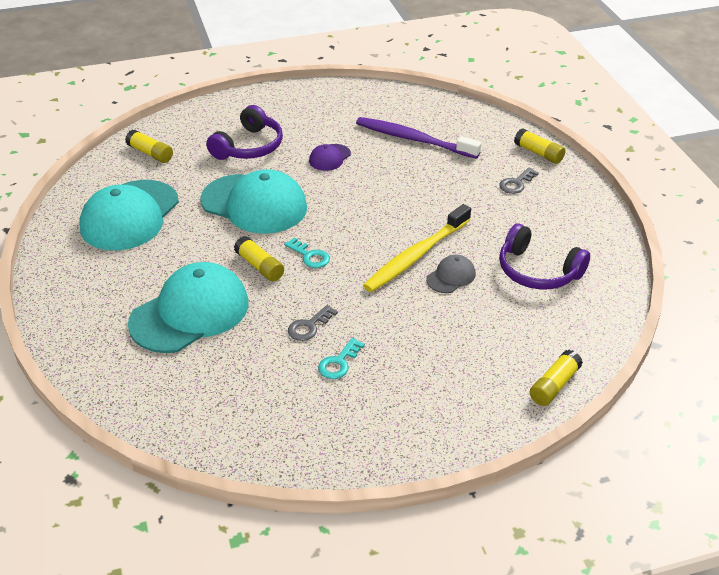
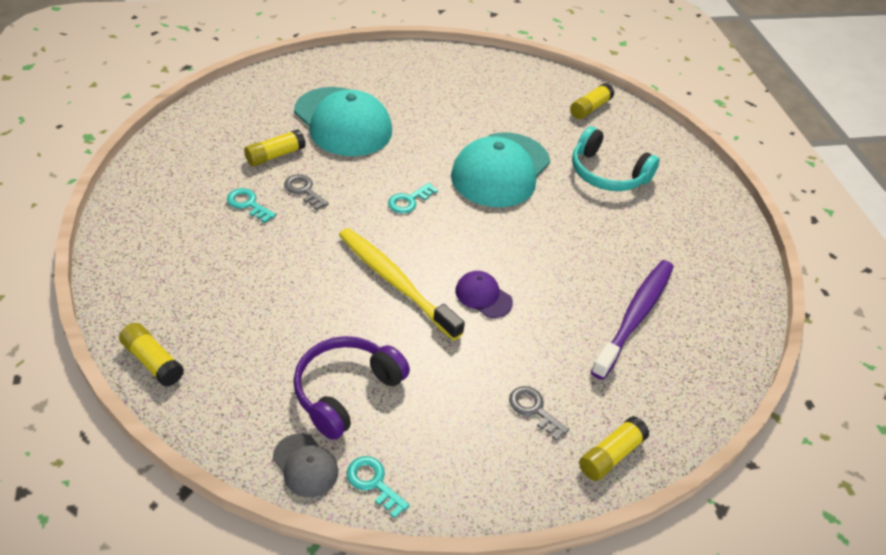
camera: 90 degrees right, 5 degrees up
turquoise cap [80,180,179,250] -> none
purple headphones [206,105,283,160] -> turquoise headphones [572,126,660,191]
yellow glue stick [234,236,284,281] -> yellow glue stick moved to [244,129,306,166]
purple cap [309,144,351,171] -> purple cap moved to [455,271,513,318]
grey cap [426,255,476,293] -> grey cap moved to [273,433,338,497]
none -> turquoise key [347,456,410,519]

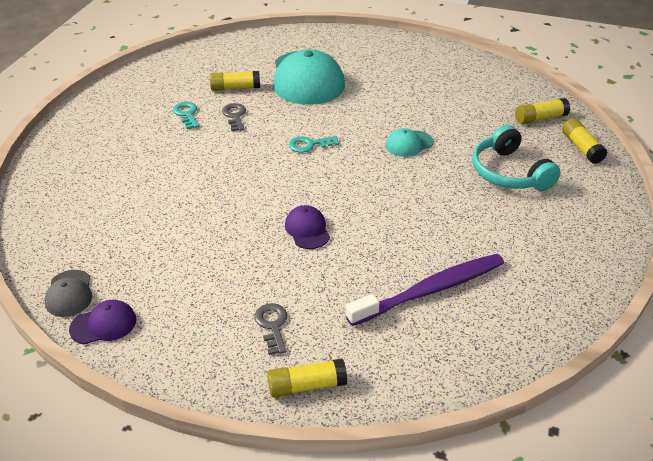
camera: 35 degrees right, 5 degrees down
yellow glue stick [119,323,184,387] -> yellow glue stick moved to [562,118,608,164]
purple headphones [293,336,410,440] -> none
yellow toothbrush [339,228,465,341] -> none
turquoise key [347,456,410,519] -> purple cap [69,300,136,344]
turquoise cap [451,133,550,207] -> turquoise cap [385,128,433,157], size x0.45

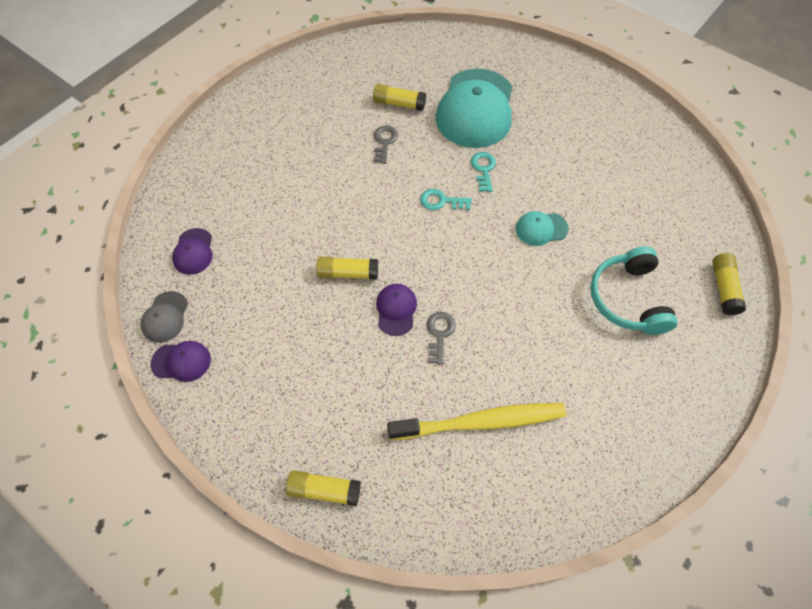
camera: 20 degrees right, 20 degrees up
turquoise key [173,102,199,129] -> turquoise key moved to [471,152,496,192]
grey key [254,303,287,355] -> grey key moved to [427,312,456,365]
purple toothbrush [346,254,504,326] -> yellow toothbrush [387,403,566,440]
yellow glue stick [515,98,570,124] -> yellow glue stick moved to [316,257,378,280]
none -> purple cap [172,228,212,275]

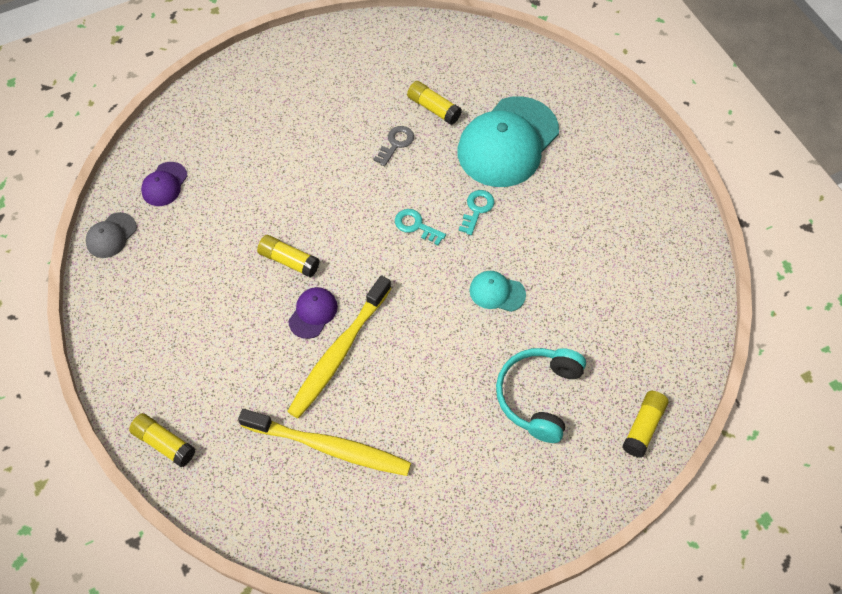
camera: 25 degrees right, 0 degrees up
purple cap [151,341,211,382] -> none
grey key [427,312,456,365] -> yellow toothbrush [287,275,392,419]

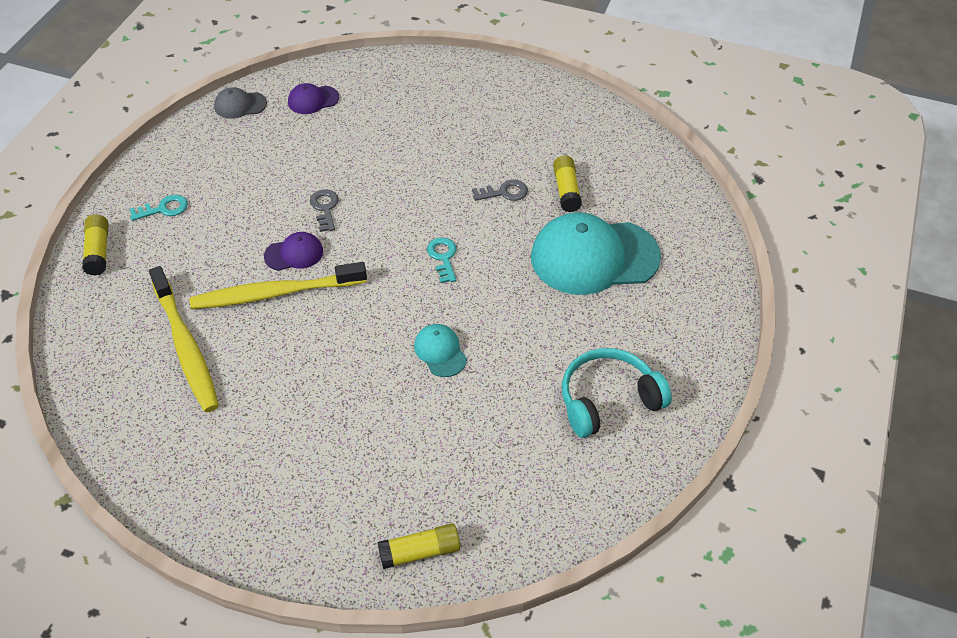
camera: 45 degrees right, 10 degrees down
yellow glue stick [257,235,320,278] -> grey key [310,189,339,232]
turquoise key [458,190,494,235] -> turquoise key moved to [129,195,188,221]
turquoise headphones [496,348,586,443] -> turquoise headphones moved to [562,348,672,438]

